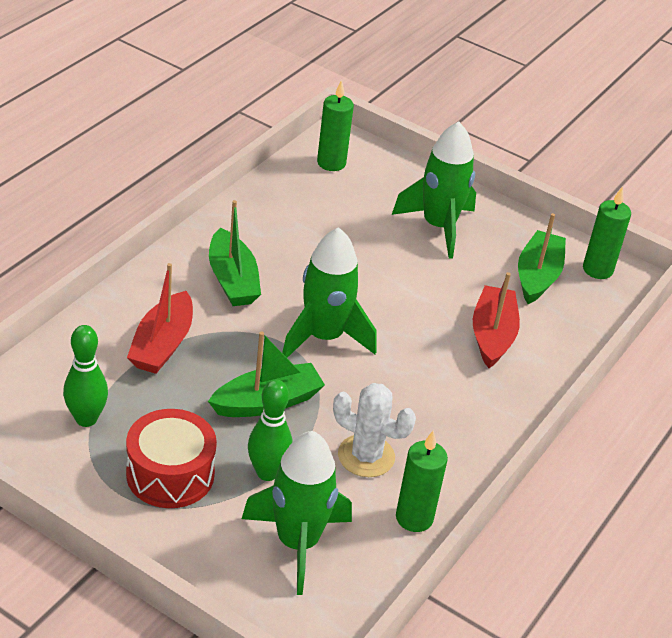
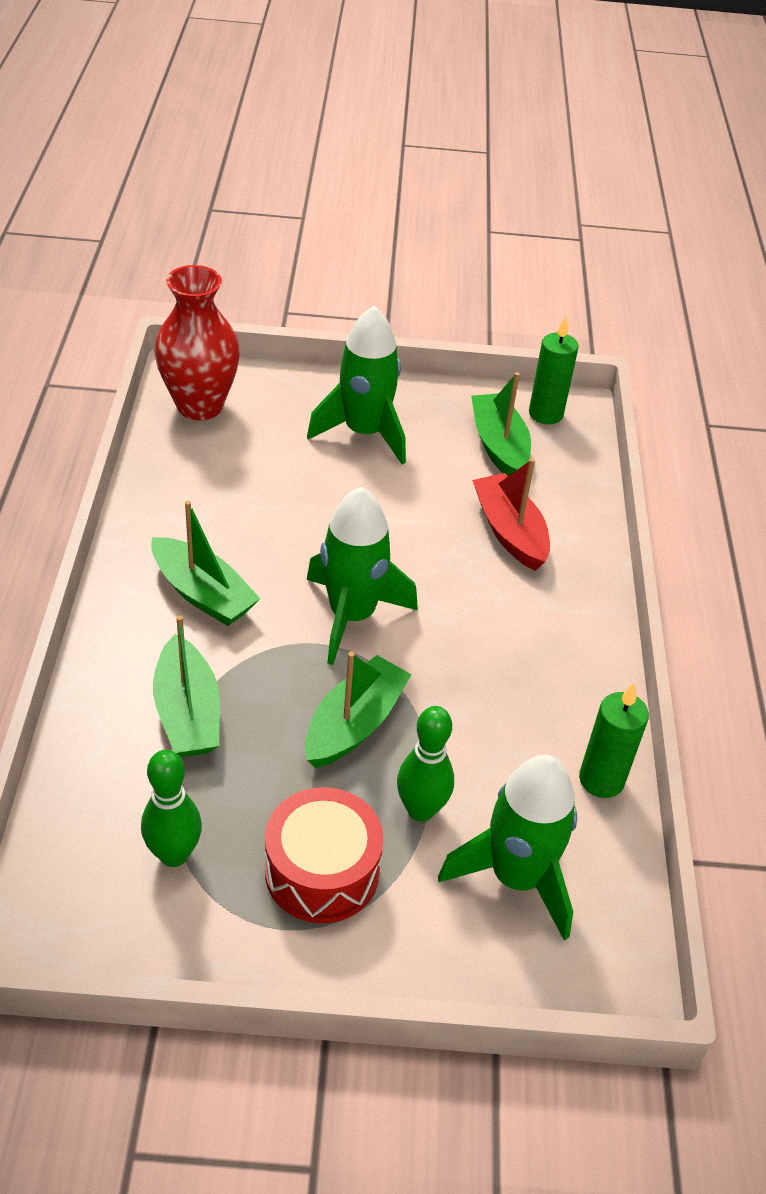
camera: 30 degrees left, 5 degrees up
red boat [127,263,193,374] -> green boat [153,615,220,757]
green candle [317,80,354,171] -> red vase [154,265,240,420]
white cactus [333,383,416,477] -> none

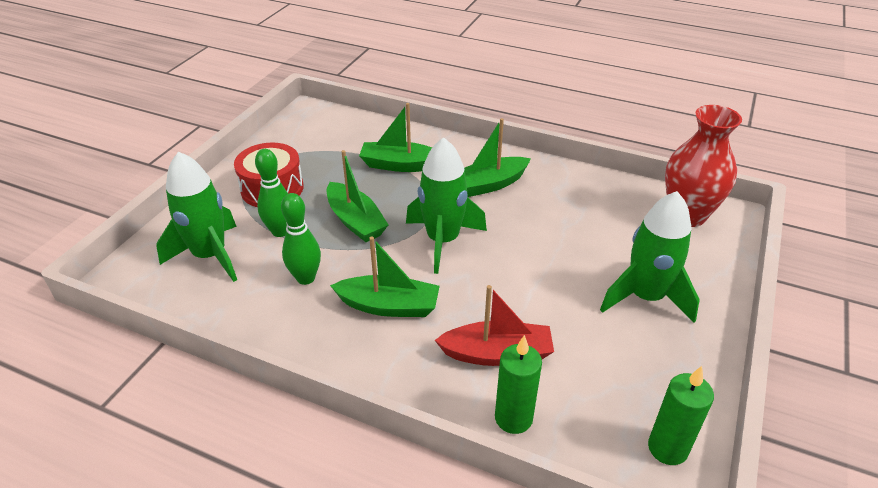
camera: 115 degrees right, 5 degrees down
green bowling pin [141,750,202,867] -> green bowling pin moved to [281,193,321,285]
green boat [471,372,531,476] -> green boat moved to [330,236,440,317]
green candle [579,683,649,798] -> green candle moved to [495,335,542,434]

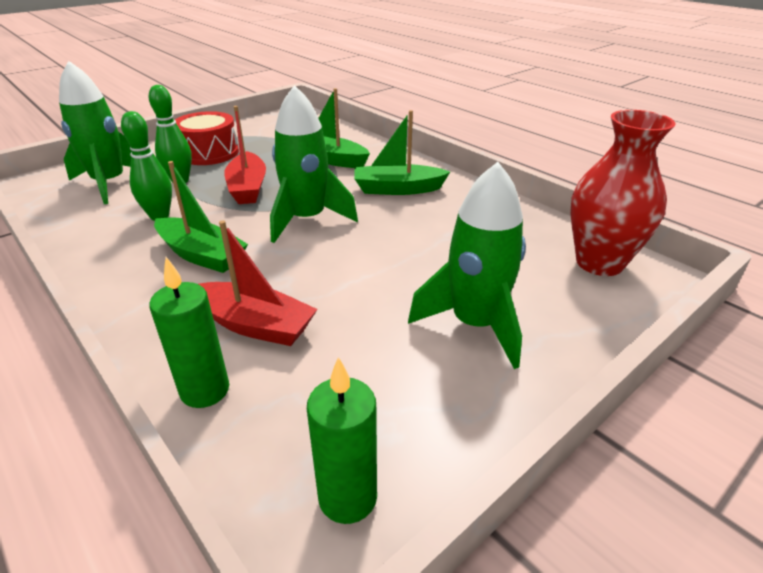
camera: 25 degrees right, 5 degrees down
green boat [327,150,388,242] -> red boat [224,106,266,204]

